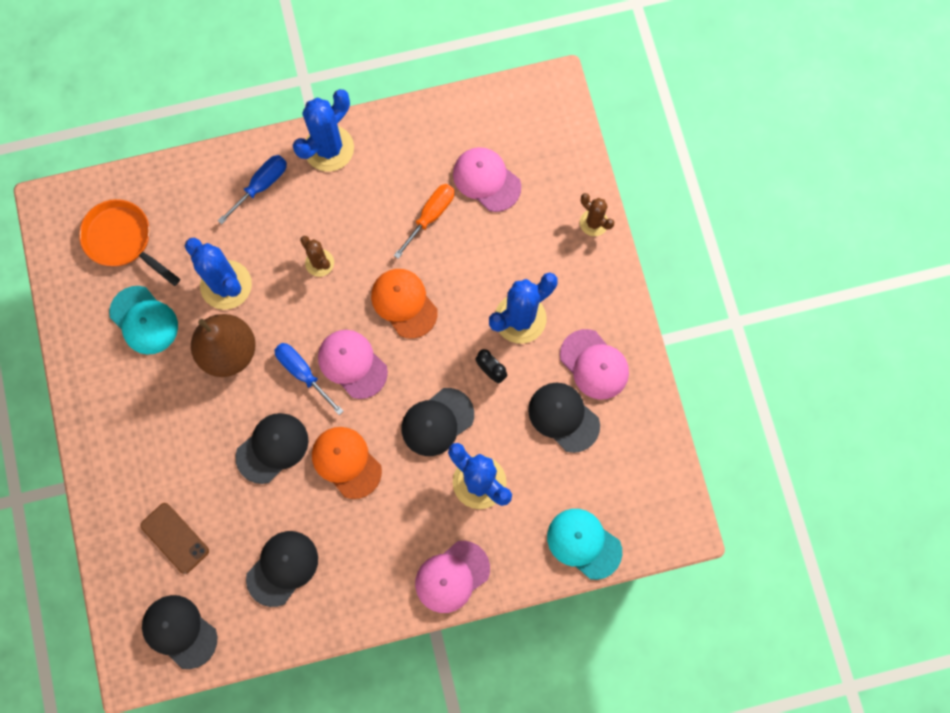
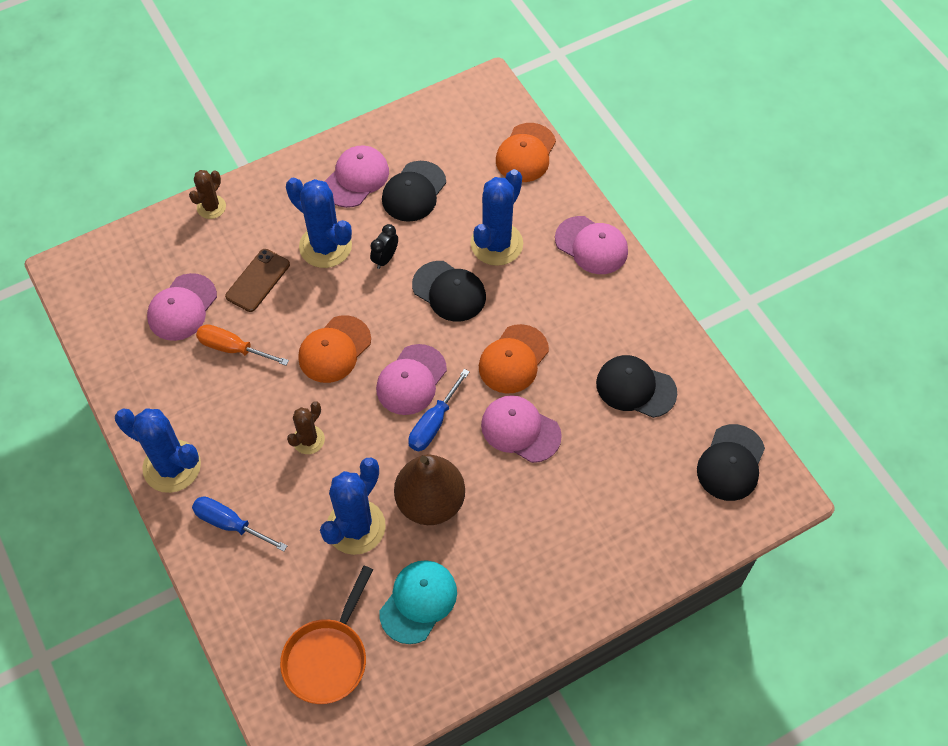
camera: 105 degrees left, 15 degrees down
brown phone [140,503,209,574] -> brown phone moved to [225,249,290,312]
black cap [235,413,308,484] -> pink cap [481,395,562,463]
turquoise cap [547,509,622,580] -> orange cap [496,123,556,182]

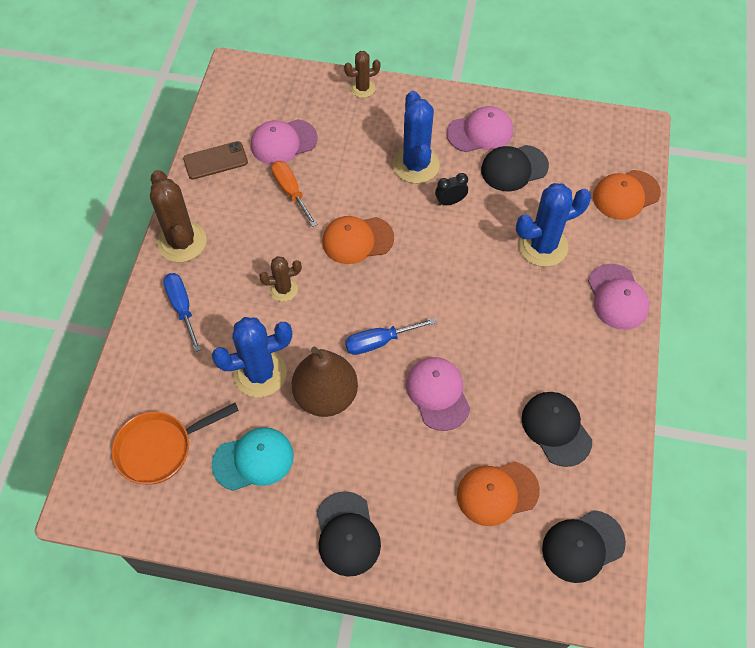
camera: 40 degrees right, 0 degrees up
blue cactus [115,408,201,493] -> brown cactus [150,170,207,262]
brown phone [225,249,290,312] -> brown phone moved to [183,141,248,180]
pink cap [376,344,447,415] -> none
black cap [412,261,486,322] -> black cap moved to [316,491,381,577]
orange cap [479,324,549,394] -> orange cap moved to [457,461,540,526]

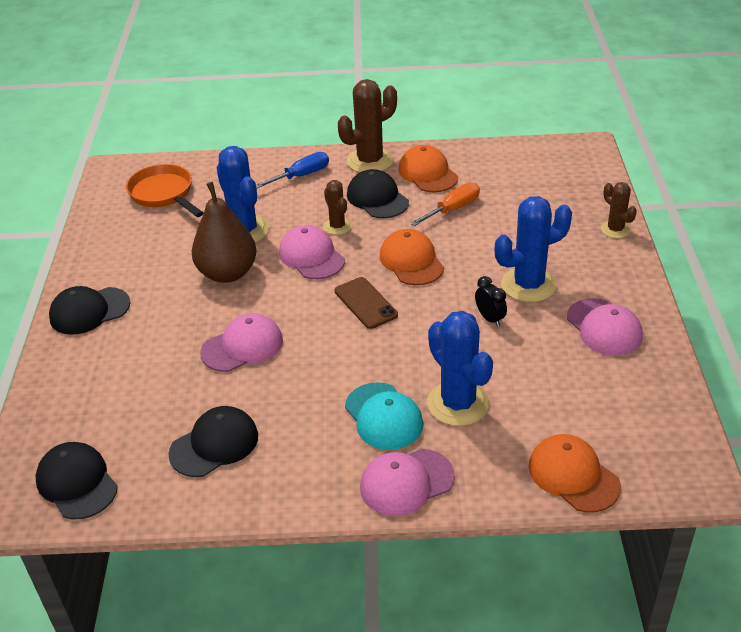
camera: 80 degrees right, 20 degrees down
brown phone [183,141,248,180] -> brown phone moved to [335,277,398,329]
turquoise cap [212,427,294,491] -> turquoise cap moved to [345,382,423,450]
pink cap [251,119,318,165] -> pink cap moved to [279,225,345,279]
blue screwdriver [345,318,436,355] -> none
orange cap [457,461,540,526] -> orange cap moved to [398,145,458,192]
black cap [481,145,549,191] -> black cap moved to [347,169,409,218]

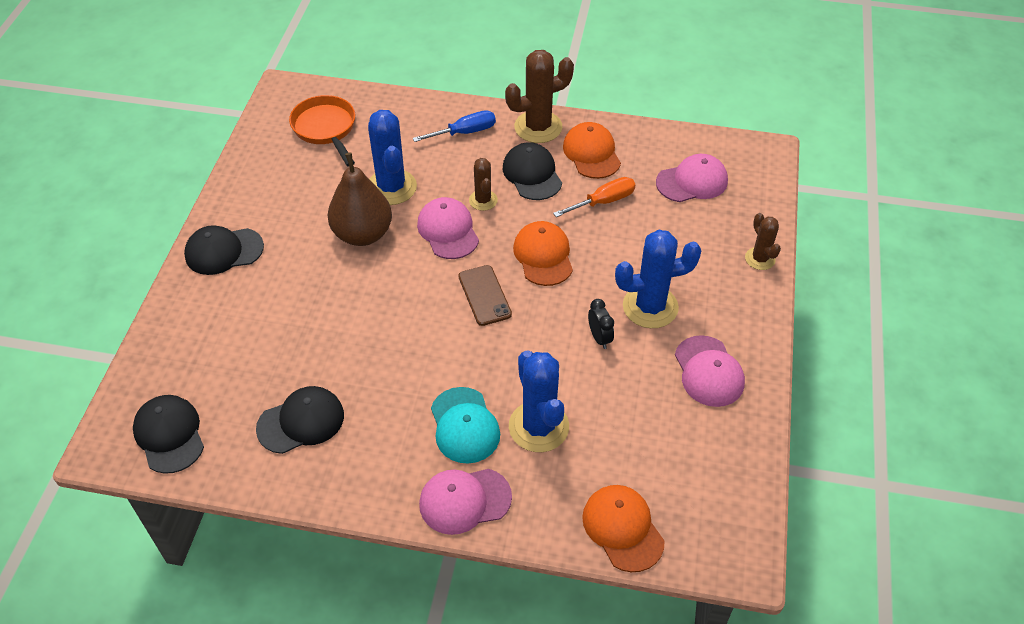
camera: 10 degrees right, 10 degrees up
pink cap [200,313,283,372] -> pink cap moved to [656,154,728,202]

